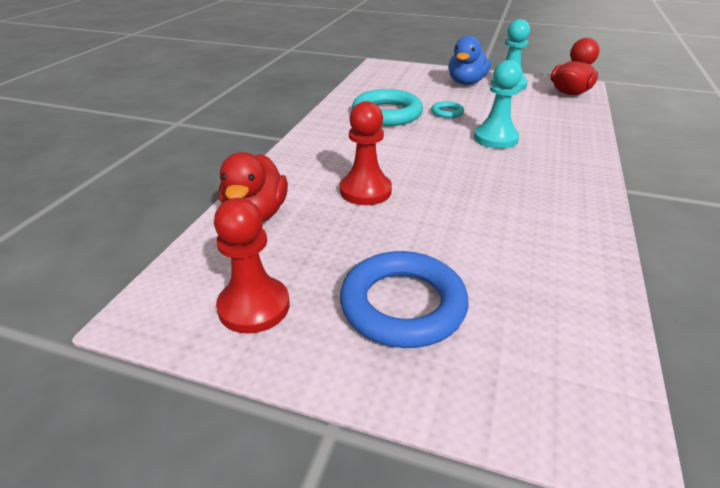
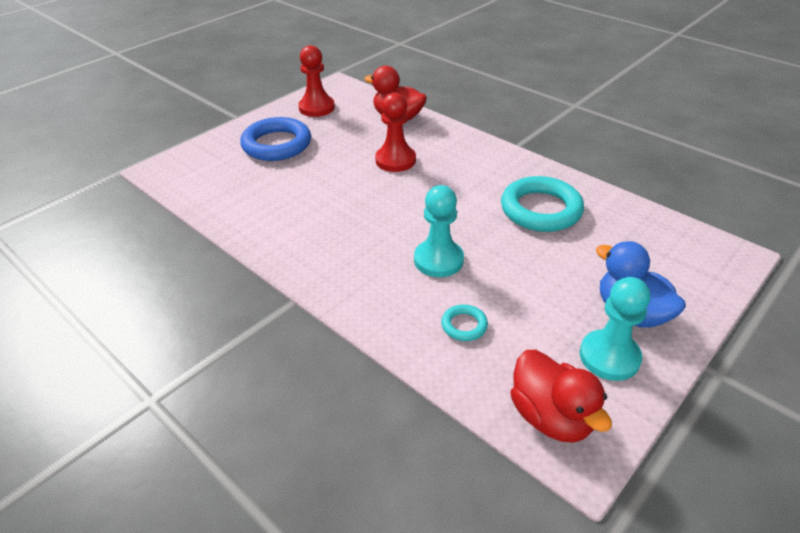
camera: 115 degrees right, 5 degrees up
turquoise ring [431,101,464,118] -> turquoise ring moved to [441,305,488,341]

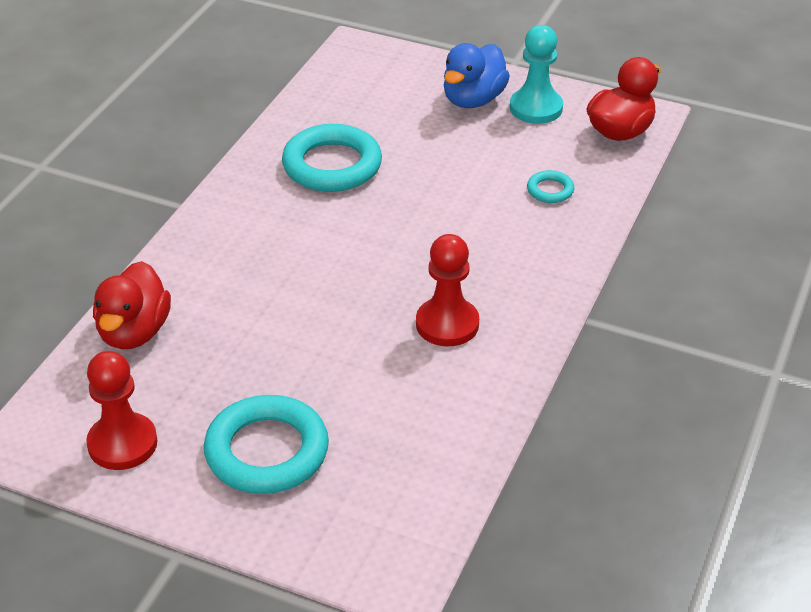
camera: 110 degrees left, 0 degrees up
blue ring [240,117,311,161] -> turquoise ring [204,395,329,494]
red pawn [375,93,416,172] -> red pawn moved to [416,234,479,346]
turquoise pawn [414,185,464,277] -> none

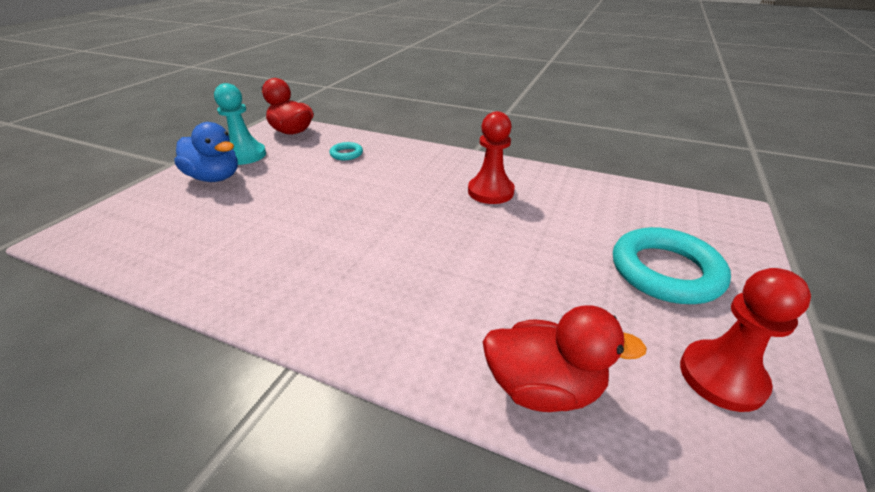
camera: 90 degrees left, 5 degrees down
turquoise ring [282,124,382,192] -> none

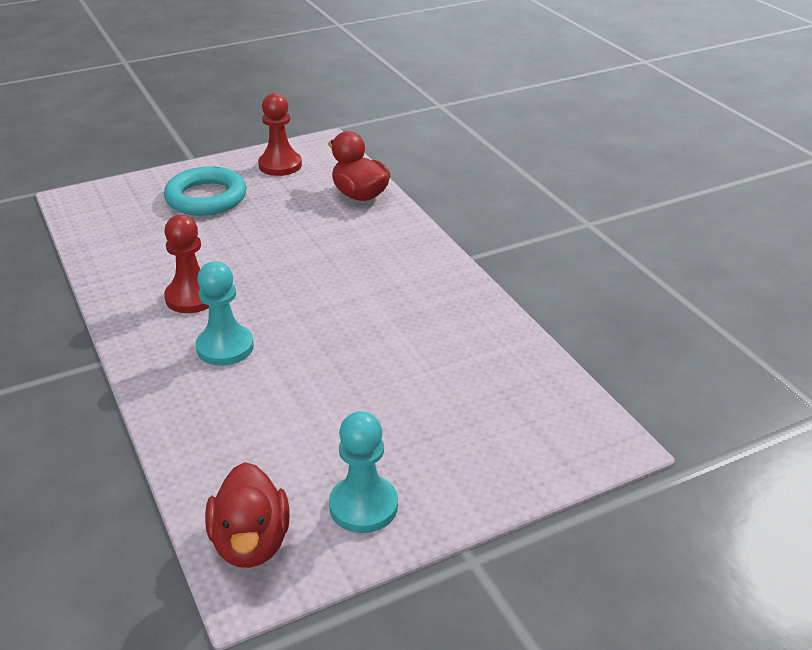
camera: 140 degrees left, 0 degrees up
blue duck [174,122,238,182] -> none
turquoise ring [329,142,363,160] -> none
none -> turquoise pawn [196,261,254,366]

